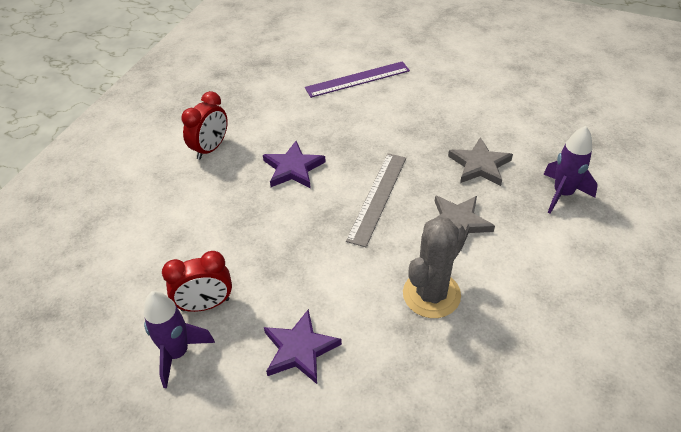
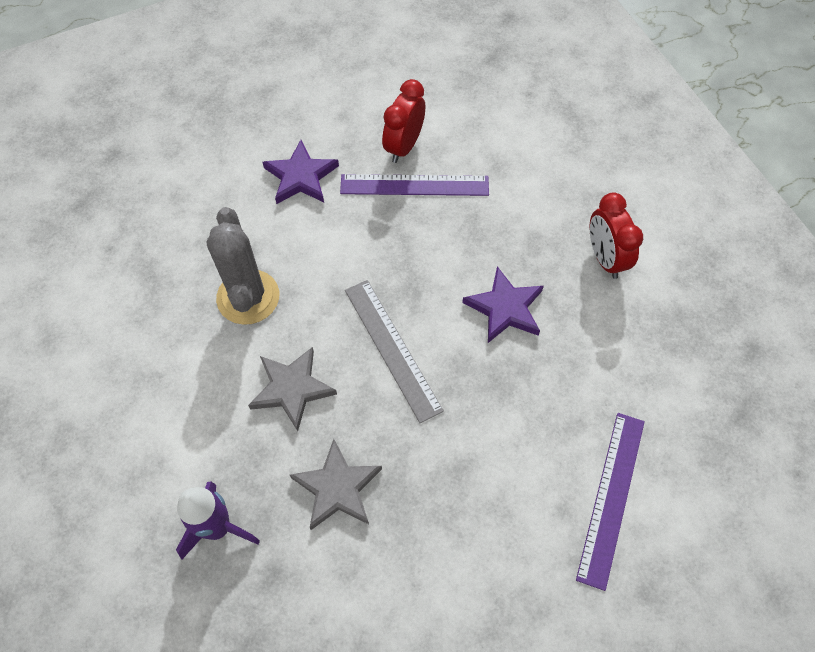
camera: 130 degrees right, 15 degrees up
purple rocket [144,291,215,388] -> none
none -> purple ruler [340,174,489,196]

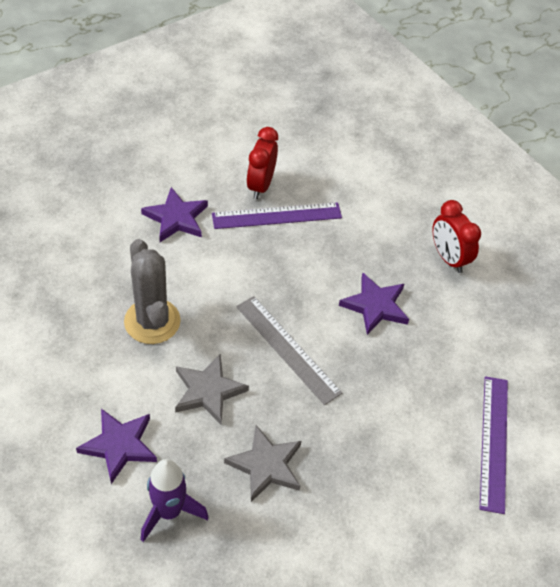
camera: 15 degrees left, 10 degrees down
none -> purple star [76,408,157,484]

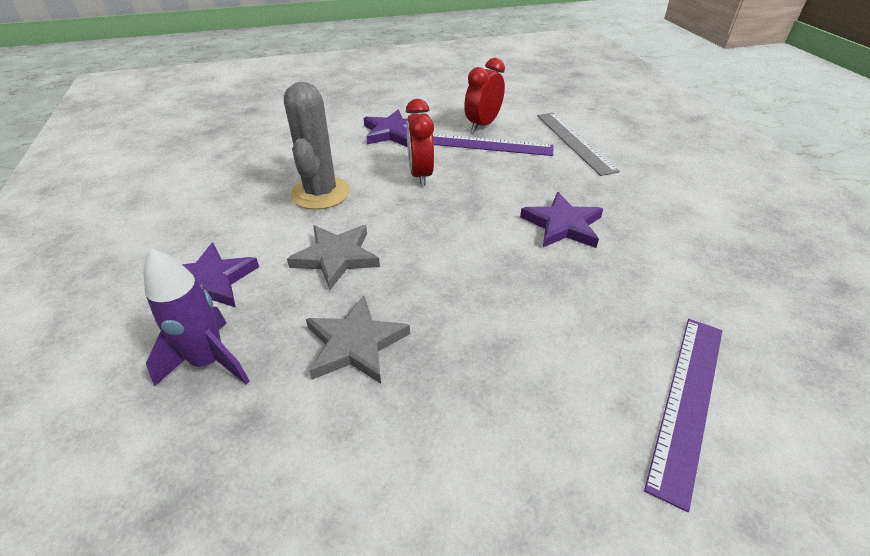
camera: 25 degrees right, 10 degrees down
grey ruler [236,296,342,405] -> grey ruler moved to [537,113,620,176]
red clock [432,200,481,273] -> red clock moved to [406,99,434,186]

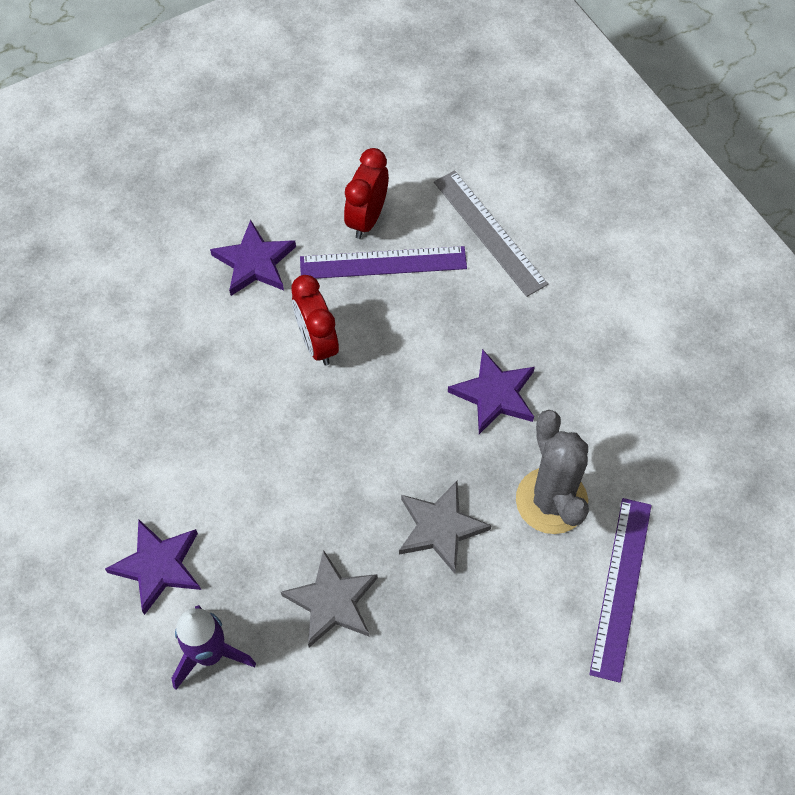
camera: 15 degrees left, 20 degrees up
grey cactus [284,82,350,210] -> grey cactus moved to [516,410,589,534]
grey star [287,225,380,290] -> grey star moved to [399,481,491,574]

